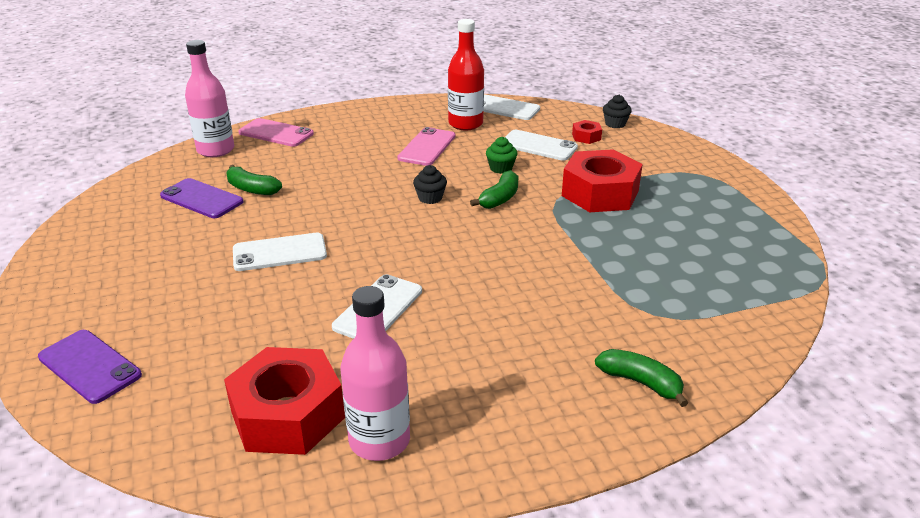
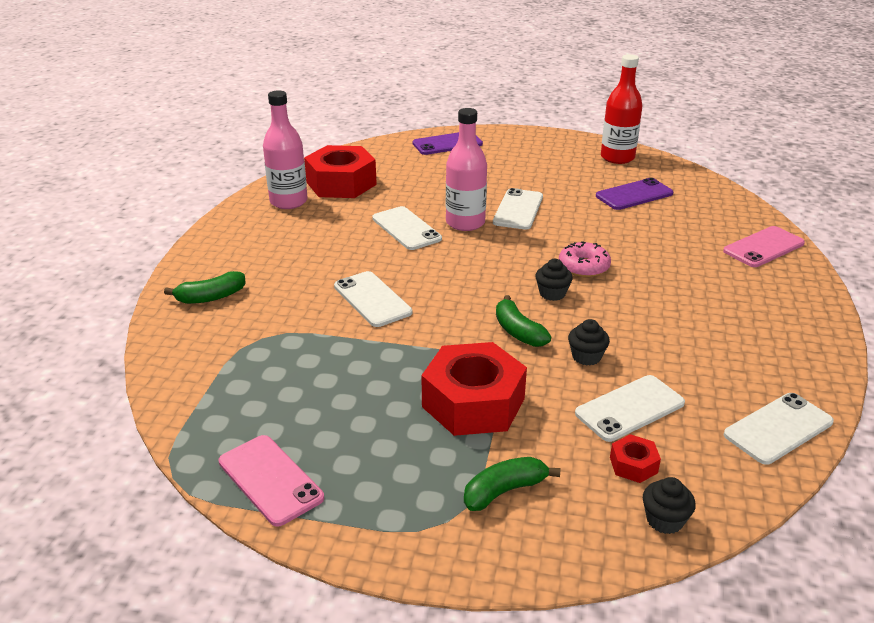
camera: 120 degrees right, 0 degrees up
pink bottle [185,40,234,157] -> pink bottle moved to [446,108,487,231]
green banana [227,165,282,195] -> green banana moved to [464,457,560,511]
pink phone [397,127,455,166] -> pink phone moved to [218,435,324,527]
red bottle [448,19,484,130] -> red bottle moved to [601,54,642,164]
green cupcake [486,137,517,174] -> black cupcake [568,319,610,366]
none -> white phone [334,271,412,327]
none -> pink donut [559,241,611,277]

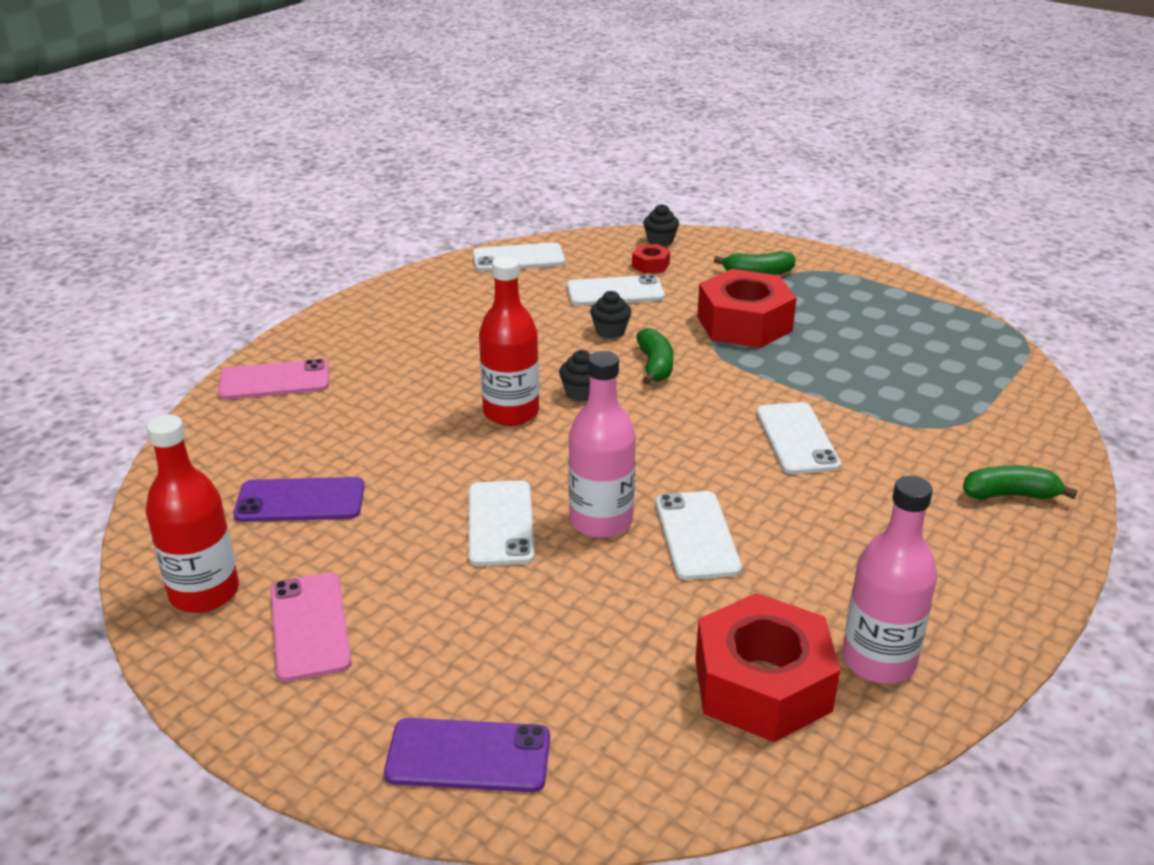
camera: 155 degrees left, 0 degrees up
pink phone [218,435,324,527] -> pink phone moved to [270,573,352,682]
white phone [493,188,543,230] -> white phone turned 45 degrees counterclockwise [469,480,535,566]
pink donut [559,241,611,277] -> red bottle [479,256,539,426]

